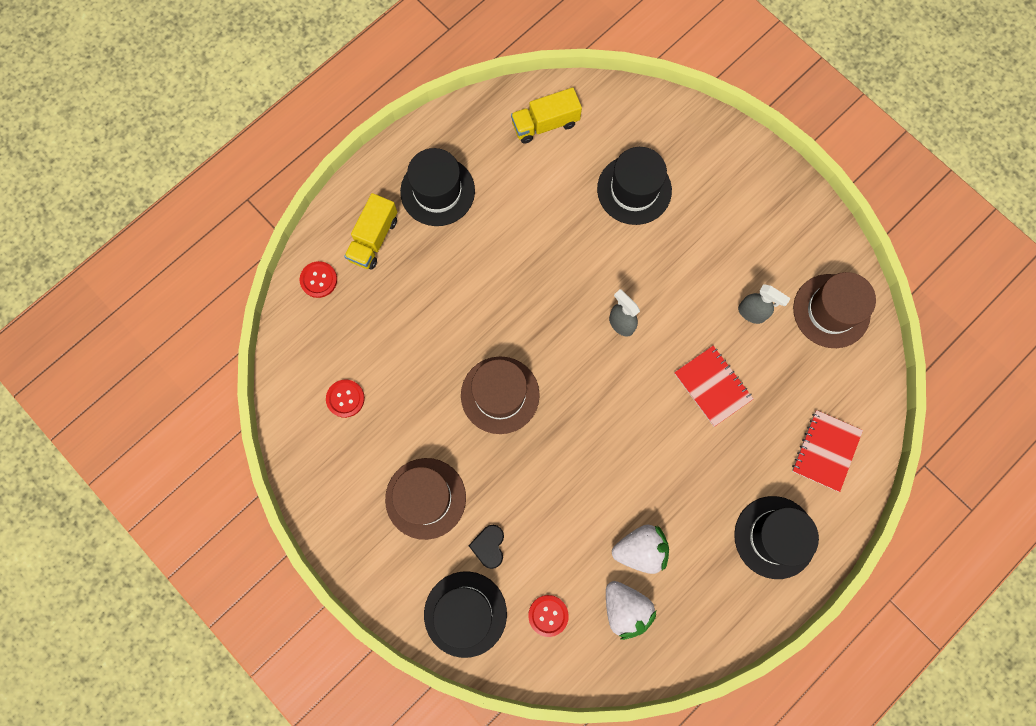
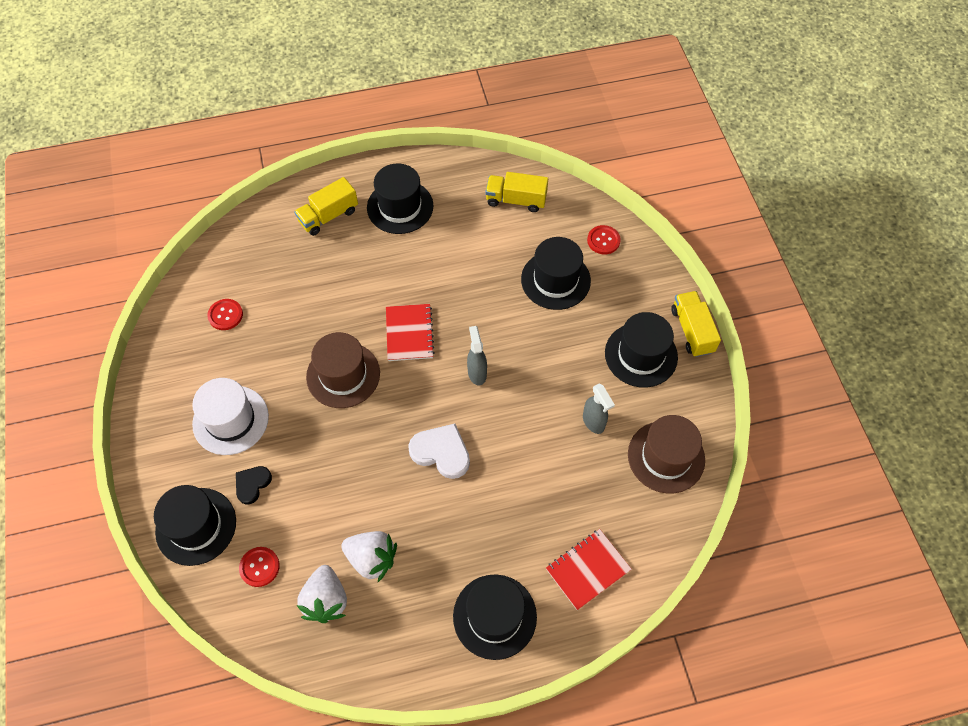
camera: 30 degrees right, 15 degrees down
red button [300,261,337,298] -> red button moved to [587,225,621,254]
brown hat [385,458,466,540] -> white hat [192,378,269,455]
red notebook [674,346,753,427] -> red notebook moved to [386,304,435,361]
none -> white heart [408,424,470,479]
none -> black hat [605,312,678,388]
none -> yellow truck [671,291,721,357]

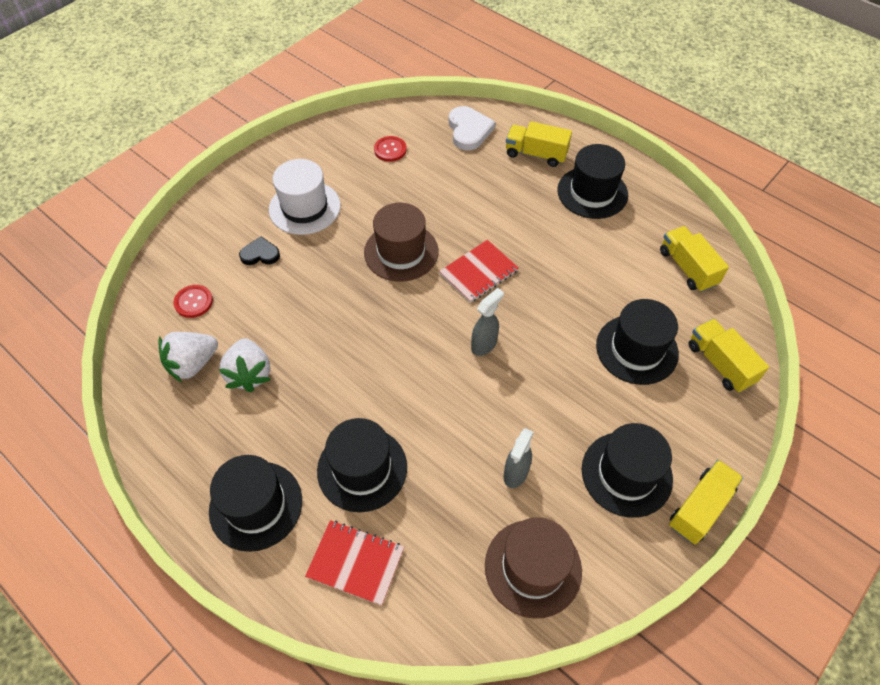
camera: 55 degrees right, 5 degrees down
black hat [154,485,236,566] -> black hat moved to [317,418,407,512]
white heart [408,424,470,479] -> white heart moved to [449,106,496,150]
red button [587,225,621,254] -> yellow truck [688,319,769,393]

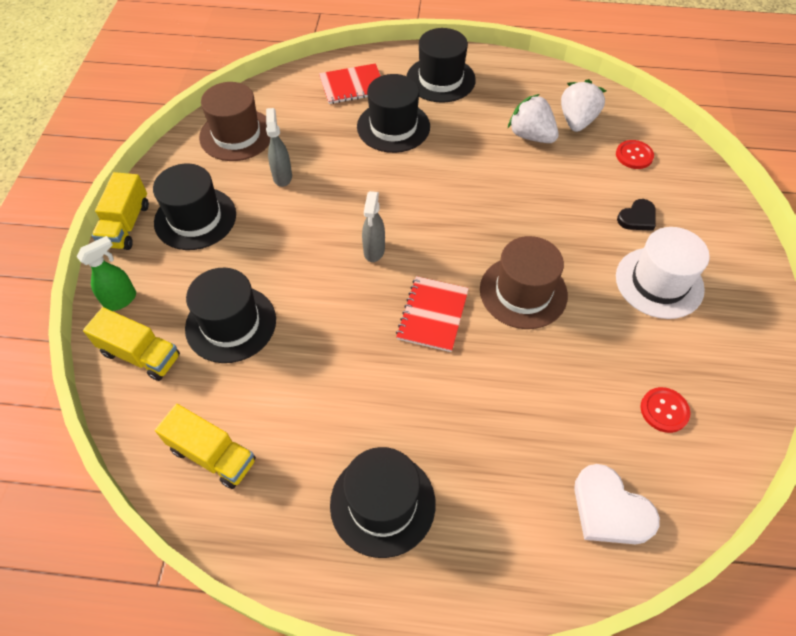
camera: 145 degrees right, 0 degrees up
yellow truck [506,121,572,167] -> none
none -> green spray bottle [77,236,136,311]

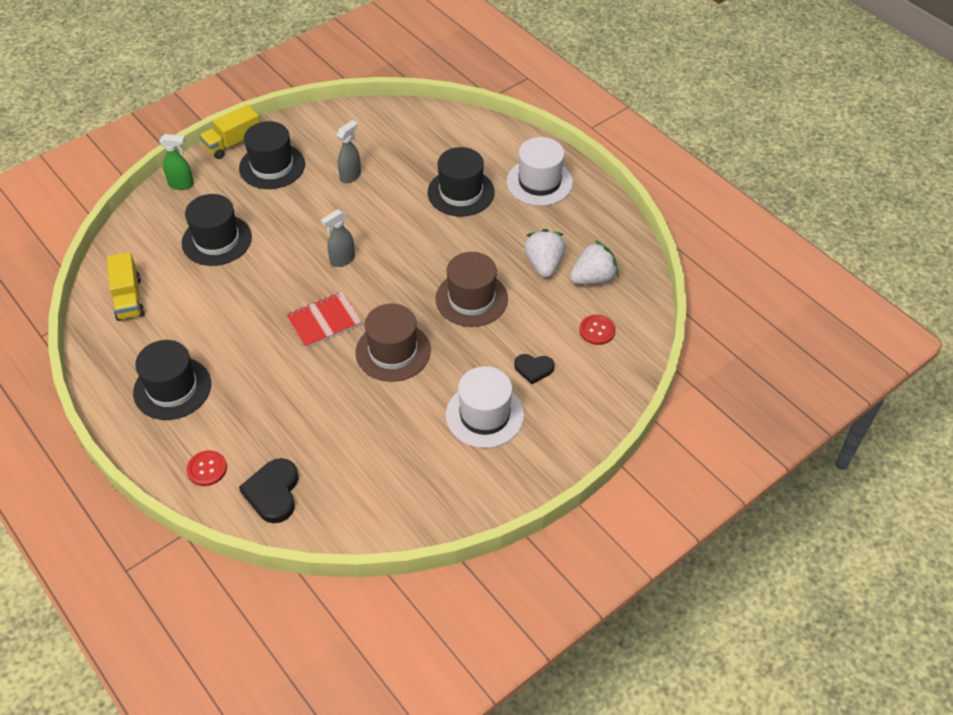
camera: 45 degrees right, 5 degrees down
yellow truck [83,307,180,381] -> none
brown hat [199,82,270,161] -> brown hat moved to [436,252,508,327]
red notebook [319,63,381,104] -> none
black hat [407,28,476,103] -> white hat [507,137,573,206]
white heart [574,464,660,544] -> black heart [239,458,298,523]
red button [641,387,690,433] -> red button moved to [187,450,227,486]

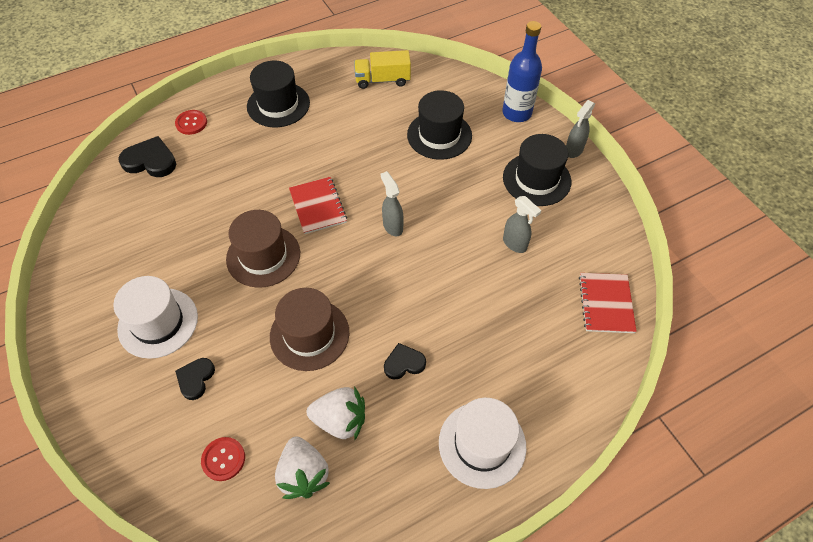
camera: 100 degrees right, 5 degrees up
green spray bottle [159,134,194,190] -> blue bottle [502,21,542,122]
yellow truck [200,105,260,159] -> grey spray bottle [566,100,595,158]
black hat [428,147,495,217] -> none
none -> black heart [384,343,426,379]
none -> red notebook [579,273,637,333]

